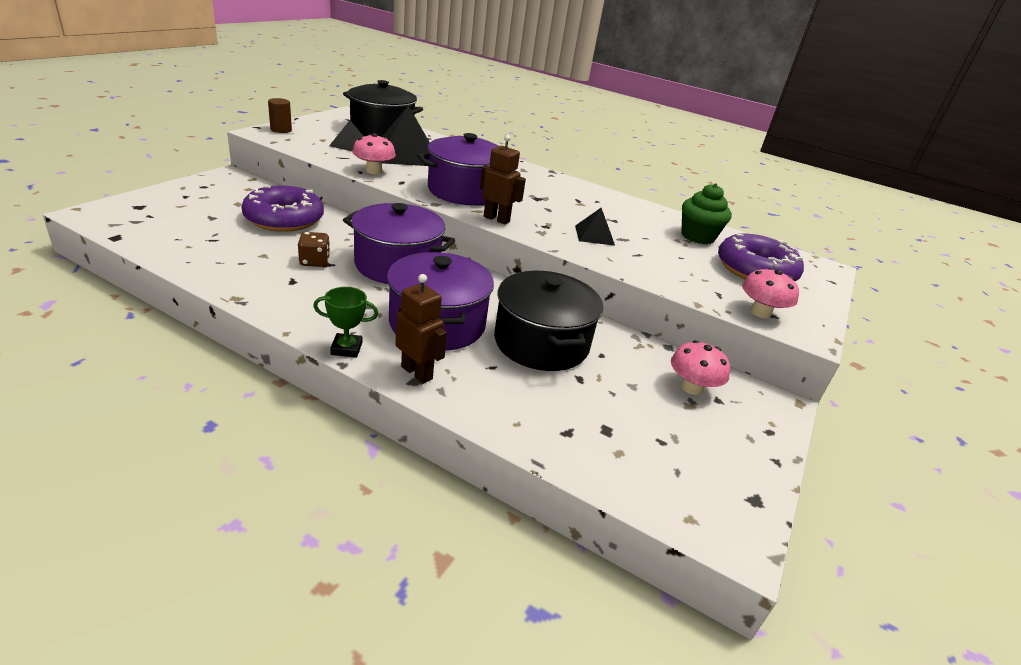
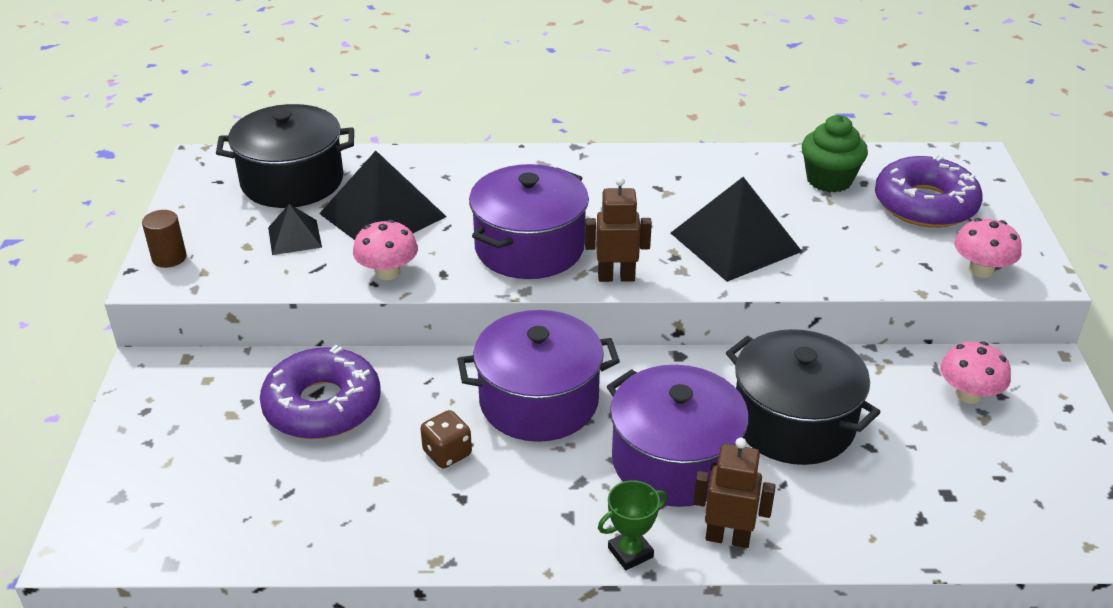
camera: 25 degrees left, 5 degrees up
black pyramid [575,208,615,246] -> black pyramid [671,177,802,282], size x1.91

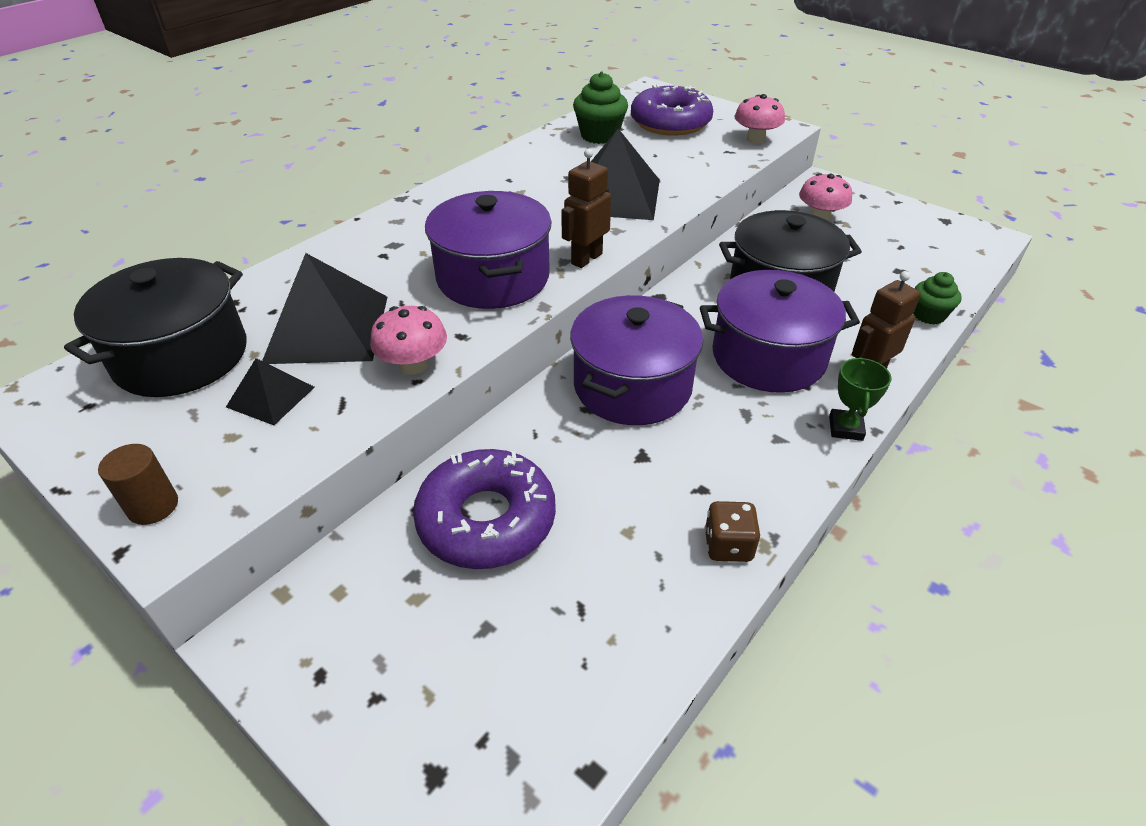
camera: 50 degrees left, 5 degrees up
brown dice [420,410,472,468] -> brown dice moved to [705,501,760,562]
none -> green cupcake [914,272,962,325]

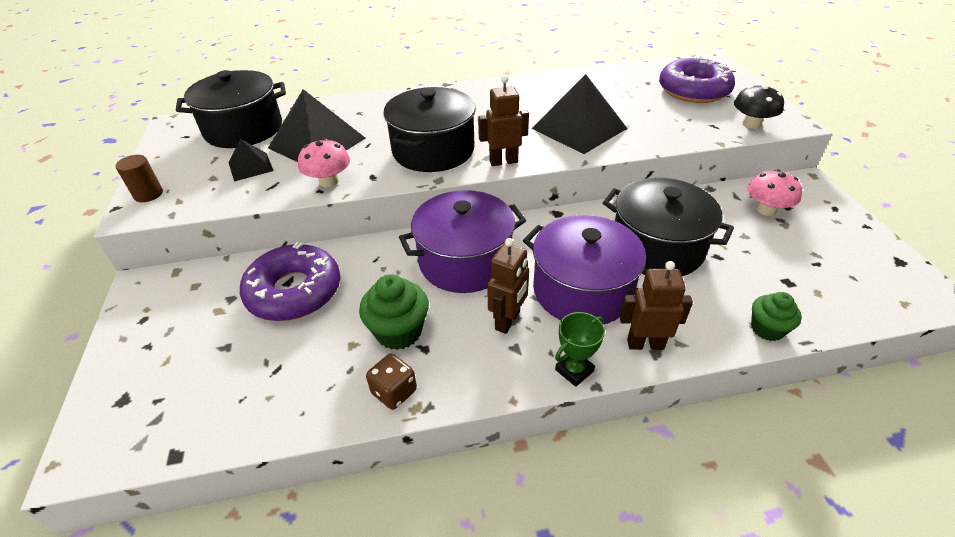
camera: 40 degrees right, 0 degrees up
purple pot [425,191,552,309] -> black pot [383,87,476,172]
green cupcake [573,72,628,144] -> green cupcake moved to [359,274,429,350]
pink mushroom [734,94,785,144] -> black mushroom [734,85,784,129]
none -> brown robot [487,238,529,334]

